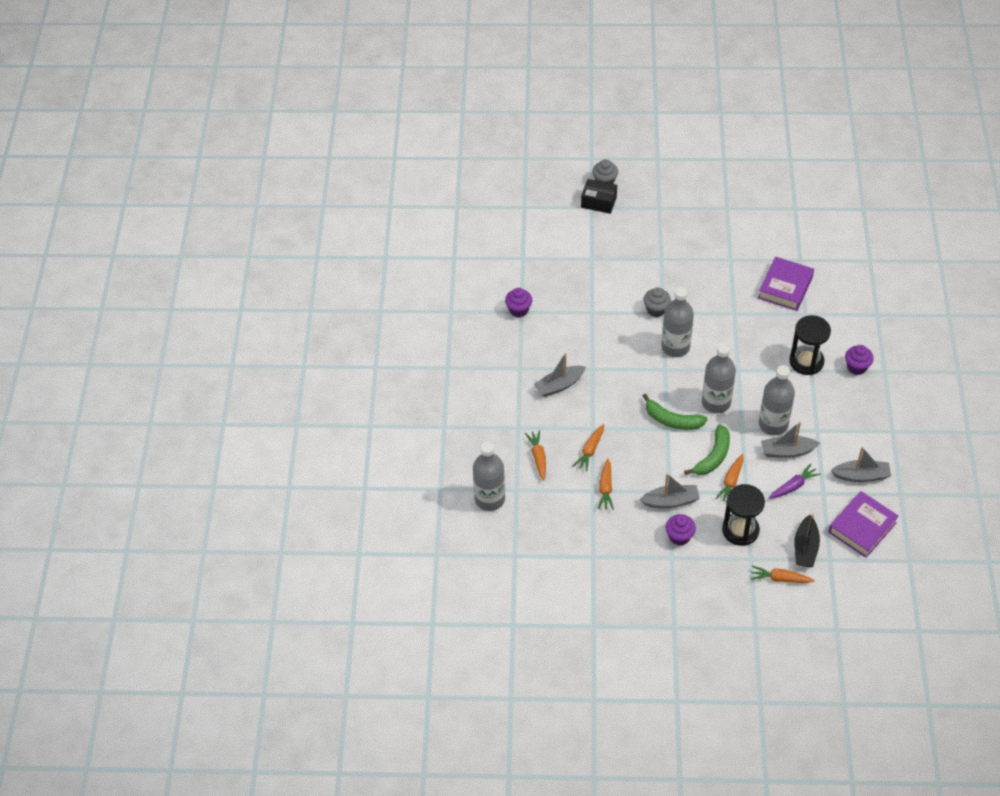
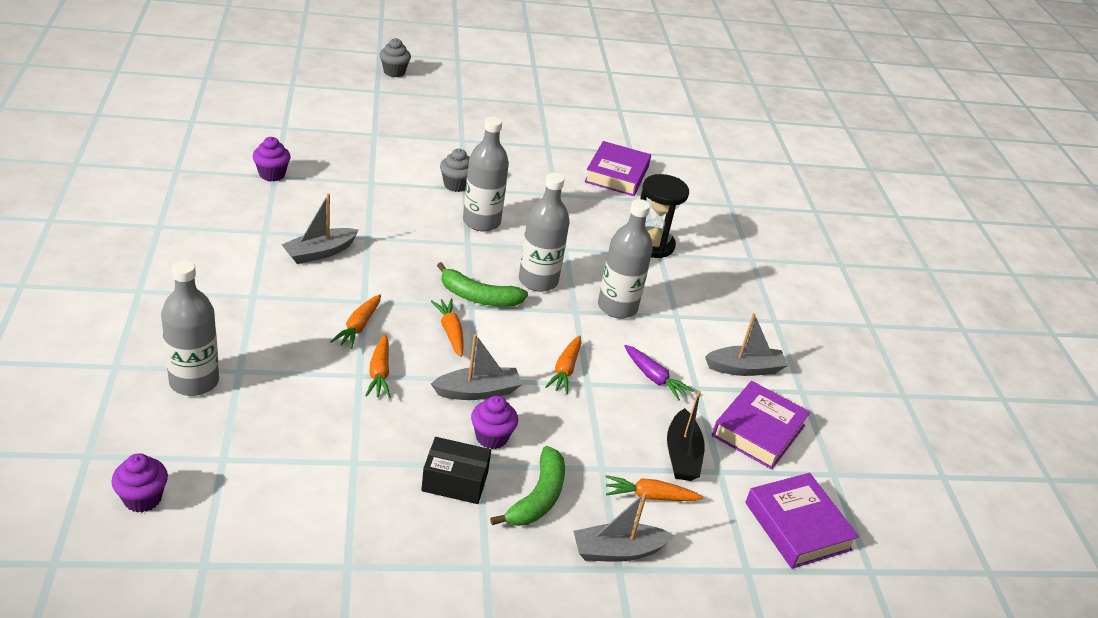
camera: 15 degrees left, 15 degrees down
orange carrot [525,430,546,480] -> orange carrot moved to [431,298,464,357]
black box [581,179,617,214] -> black box moved to [421,437,491,504]
green banana [684,424,730,475] -> green banana moved to [490,446,565,526]
black hourglass [722,484,765,546] -> none
grey boat [761,422,820,458] -> grey boat moved to [573,492,675,562]
purple carrot [769,464,821,499] -> purple carrot turned 90 degrees clockwise [624,345,694,401]
purple cupcake [845,345,874,375] -> purple cupcake moved to [111,453,168,513]
none -> purple book [745,473,859,569]

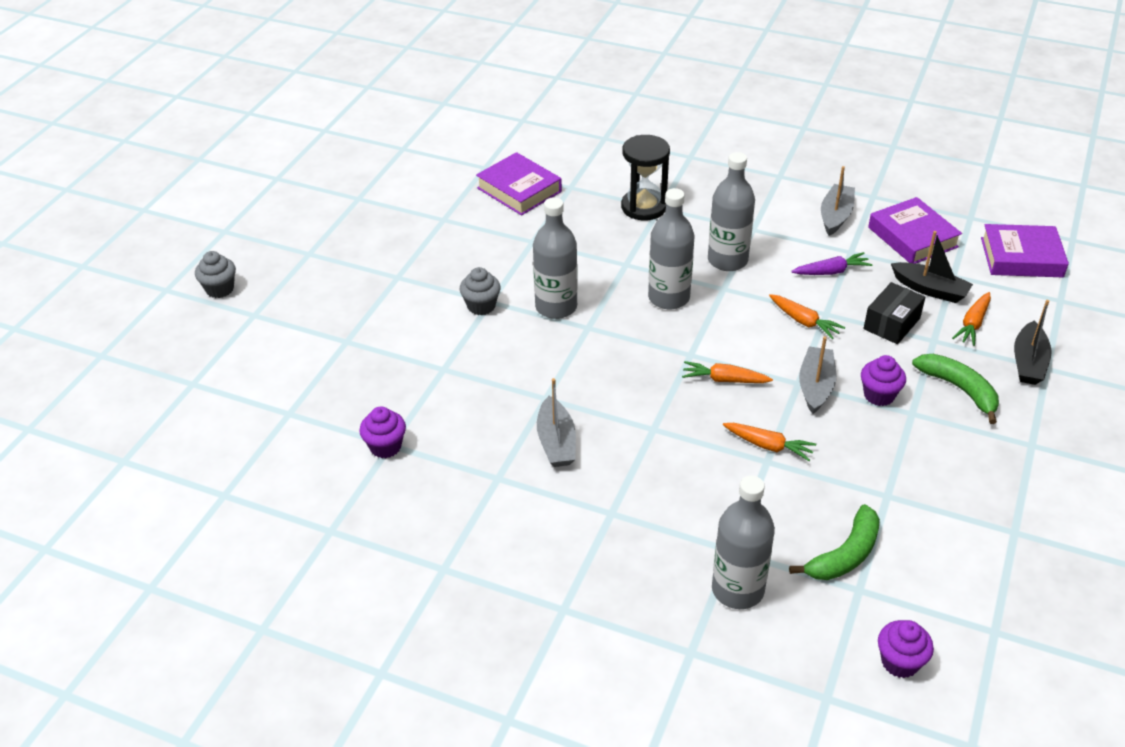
camera: 55 degrees left, 5 degrees up
orange carrot [330,294,381,349] -> none
black box [421,437,491,504] -> black box moved to [863,282,925,344]
green banana [437,262,528,307] -> green banana moved to [789,504,880,580]
grey boat [573,492,675,562] -> black boat [1014,300,1052,385]

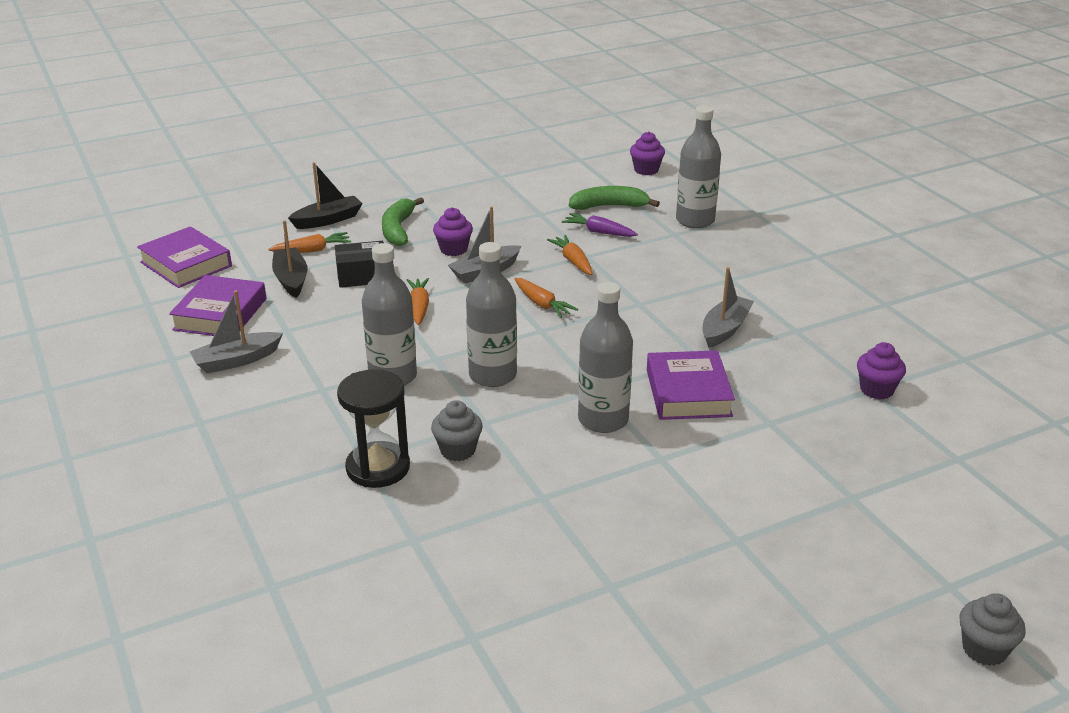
camera: 140 degrees left, 10 degrees down
grey cupcake [460,267,501,315] -> grey cupcake moved to [431,400,483,461]
purple book [476,152,562,216] -> purple book moved to [647,350,735,420]
purple carrot [791,252,872,275] -> purple carrot moved to [562,213,638,237]

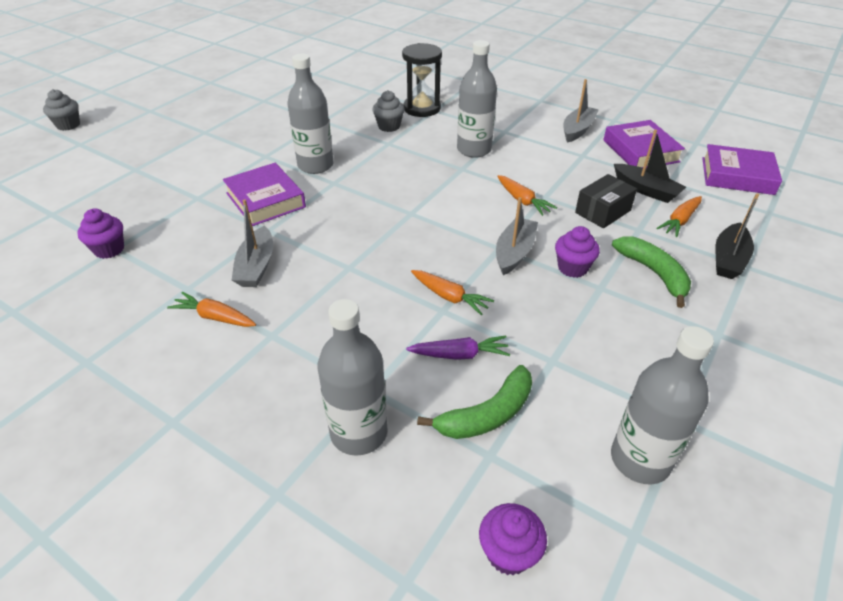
camera: 150 degrees right, 10 degrees up
grey bottle [466,242,517,387] -> grey bottle moved to [611,326,714,484]
orange carrot [515,278,578,318] -> orange carrot moved to [167,292,256,327]

